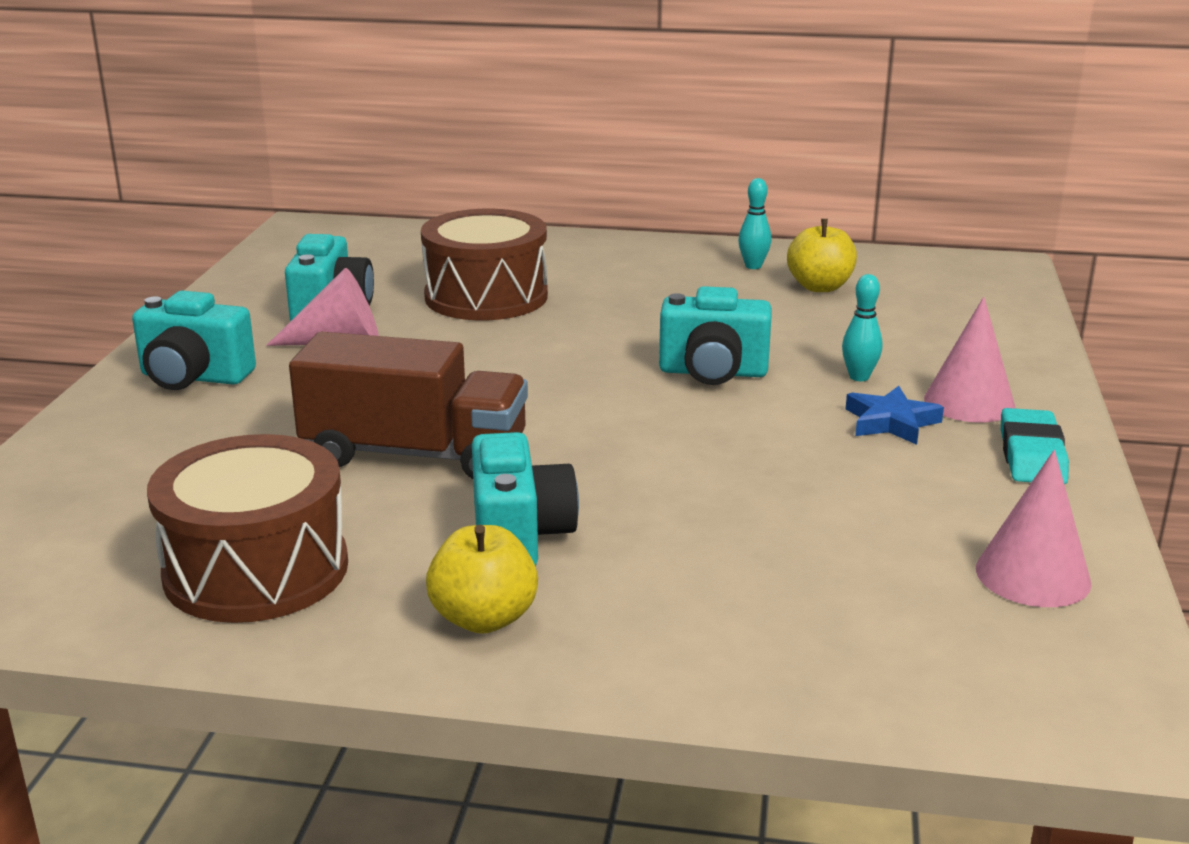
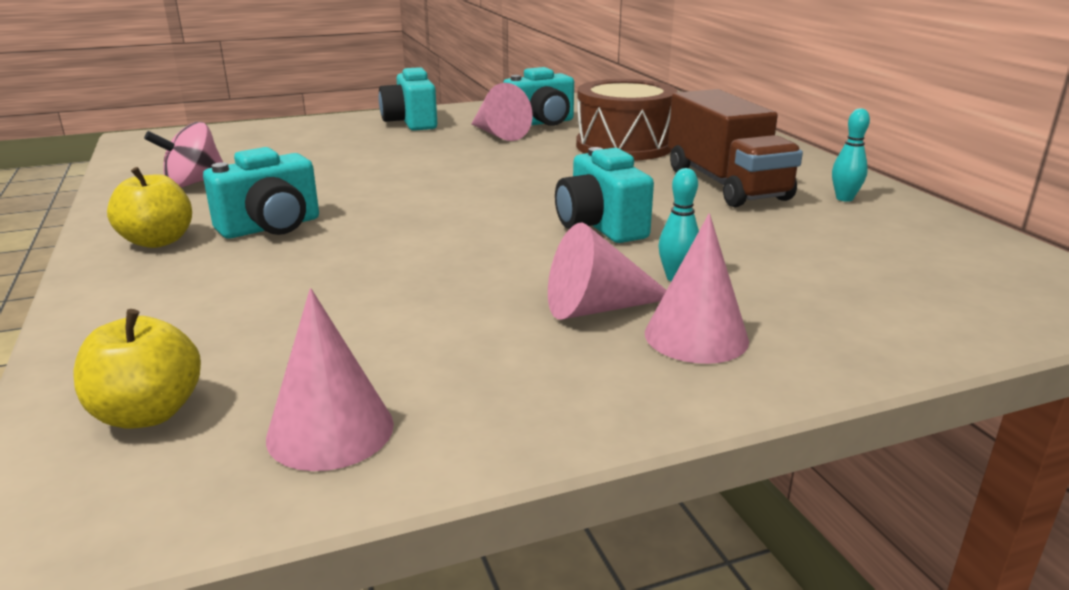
camera: 60 degrees right, 0 degrees up
brown drum [147,434,348,623] -> pink spinning top [144,122,223,188]
brown truck [289,332,528,479] -> brown truck moved to [668,89,803,207]
yellow apple [787,219,857,292] -> yellow apple moved to [73,309,201,429]
blue star [846,386,944,445] -> pink cone [548,223,666,320]
turquoise eraser [1001,408,1069,484] -> none

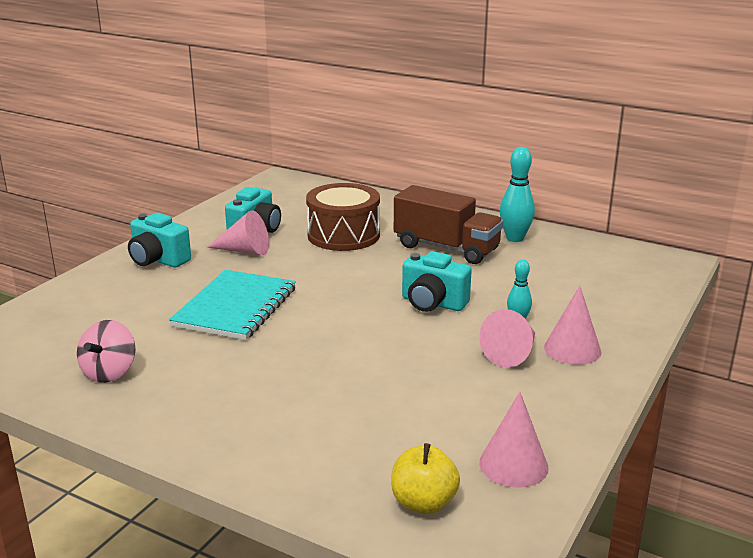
camera: 40 degrees left, 0 degrees up
yellow apple [107,167,192,248] -> none
turquoise camera [203,147,319,239] -> none
turquoise bowling pin [832,108,870,202] -> turquoise bowling pin [500,147,535,242], size x1.68
none -> turquoise notebook [169,270,296,340]

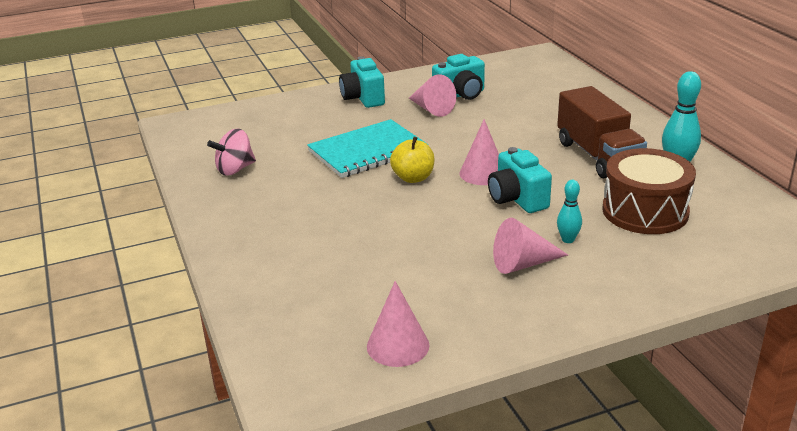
camera: 40 degrees right, 5 degrees up
brown drum [306,183,380,251] -> brown drum moved to [602,148,696,234]
yellow apple [391,443,460,514] -> yellow apple moved to [390,137,435,183]
pink cone [544,286,602,365] -> pink cone moved to [459,119,499,185]

